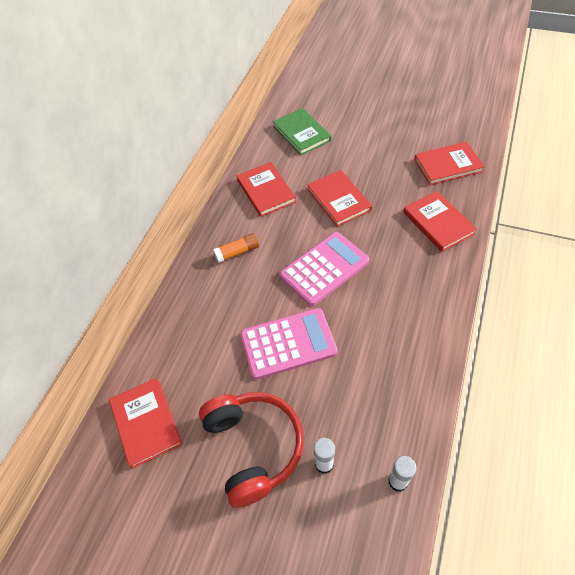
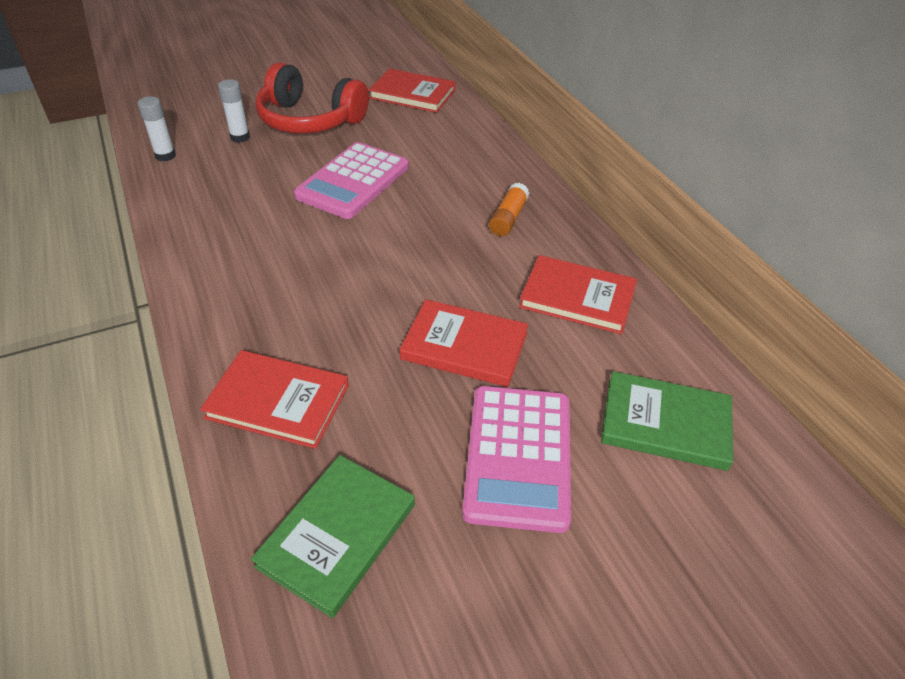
camera: 130 degrees right, 10 degrees down
pink calculator [280,232,369,306] -> pink calculator moved to [462,386,571,533]
red book [414,142,485,185] -> green book [251,455,415,618]

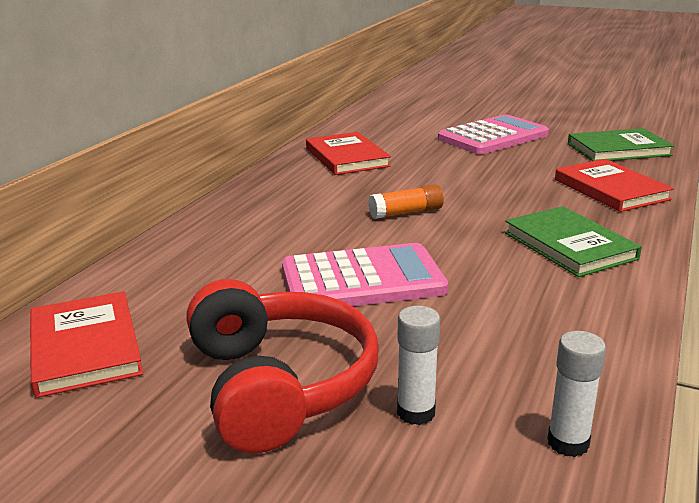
camera: 130 degrees left, 20 degrees down
red book [400,299,528,387] -> none
orange glue stick [489,183,529,236] -> orange glue stick moved to [368,185,444,219]
green book [601,371,733,471] -> green book moved to [504,206,642,277]

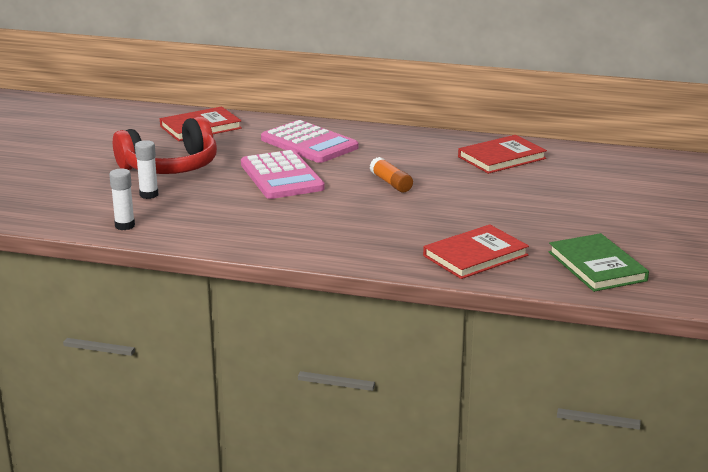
camera: 80 degrees right, 0 degrees up
pink calculator [438,114,549,155] -> pink calculator moved to [261,120,358,163]
green book [504,206,642,277] -> none

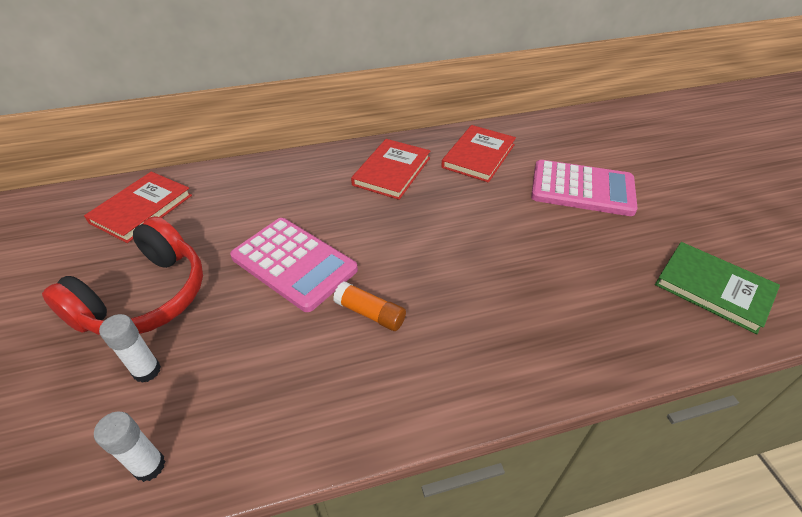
camera: 30 degrees left, 20 degrees up
pink calculator [261,120,358,163] -> pink calculator moved to [531,160,637,216]
orange glue stick [370,157,413,192] -> orange glue stick moved to [333,281,406,331]
red book [423,224,529,279] -> red book moved to [351,139,430,200]

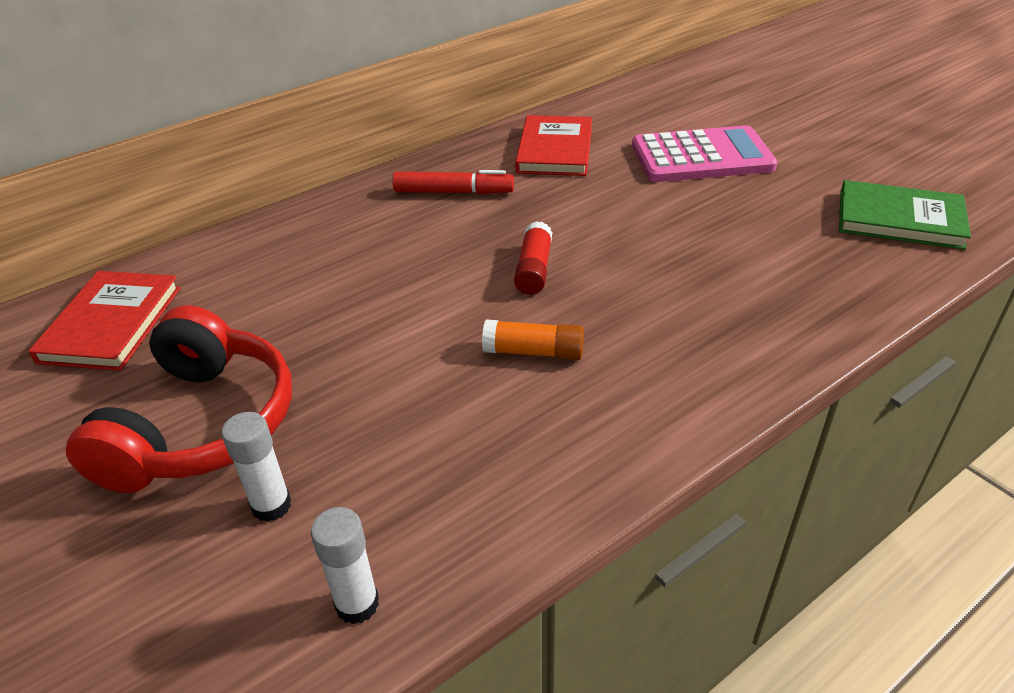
camera: 20 degrees left, 5 degrees down
pink calculator [230,218,358,312] -> none
red book [351,139,430,200] -> red marker [393,170,514,194]
none -> red glue stick [514,221,552,295]

